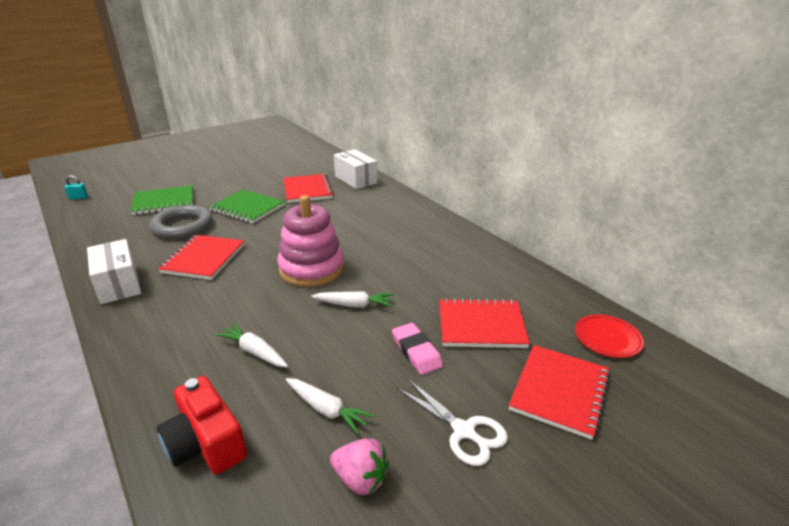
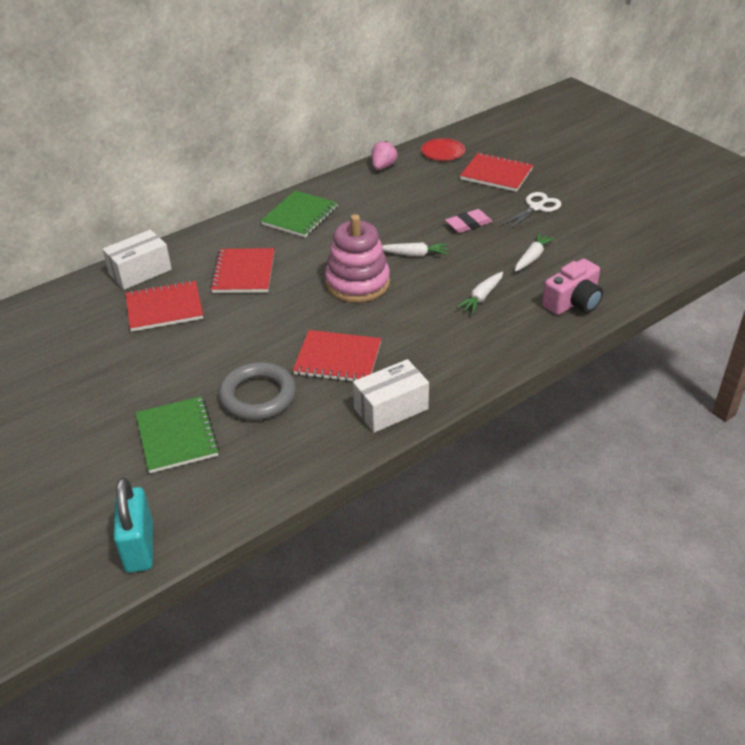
camera: 90 degrees left, 10 degrees up
turquoise padlock [64,175,88,199] -> turquoise padlock [114,477,153,573], size x2.28
red camera [157,376,247,475] -> pink camera [542,259,603,315]
green notebook [209,190,285,223] -> green notebook moved to [261,191,338,237]
white carrot [311,291,394,307] -> white carrot turned 90 degrees clockwise [382,242,449,256]
pink strawberry [330,438,389,495] -> pink strawberry moved to [372,140,397,170]
red notebook [439,298,530,348] -> red notebook moved to [210,248,274,293]

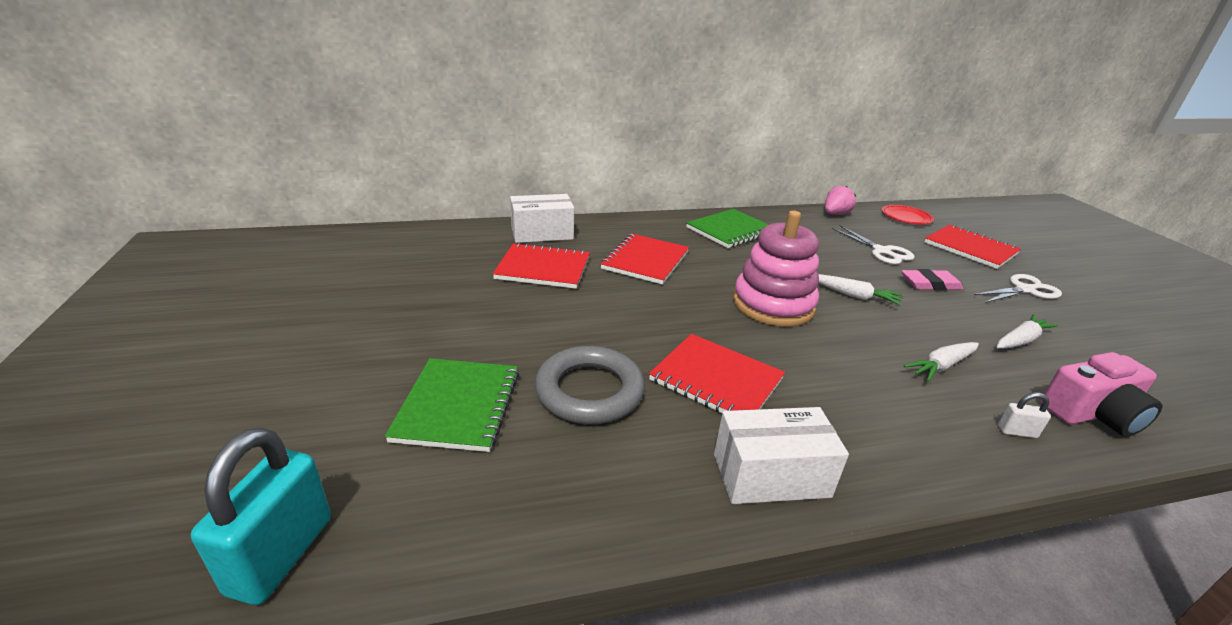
camera: 20 degrees right, 10 degrees down
none -> white scissors [832,225,915,264]
none -> white padlock [998,393,1051,438]

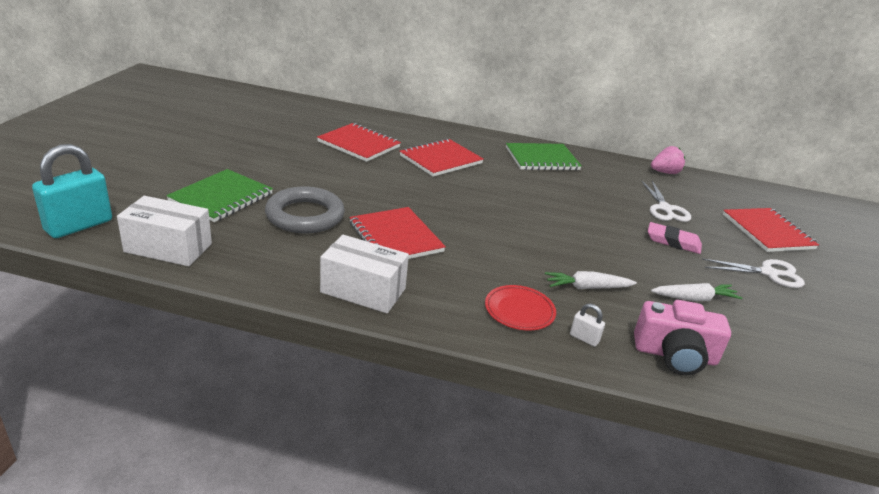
camera: 25 degrees right, 0 degrees up
white box [510,194,574,243] -> white box moved to [117,196,212,266]
pink stacking toy [733,211,819,327] -> none
white carrot [818,274,902,305] -> none
red plate [882,205,934,225] -> red plate moved to [485,285,556,330]

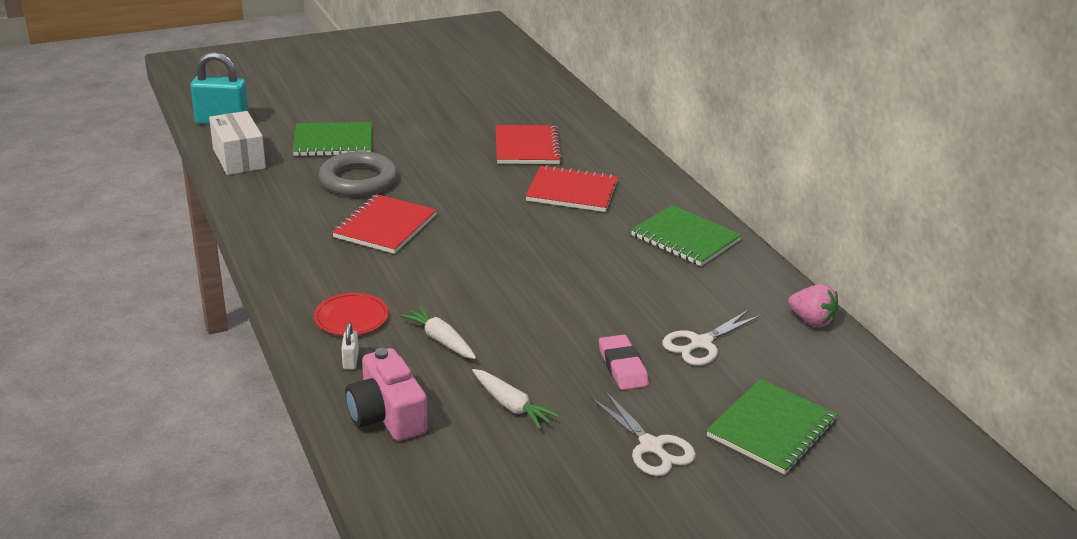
camera: 55 degrees right, 0 degrees up
white box [320,235,409,313] -> none
red notebook [723,208,819,252] -> green notebook [707,379,838,475]

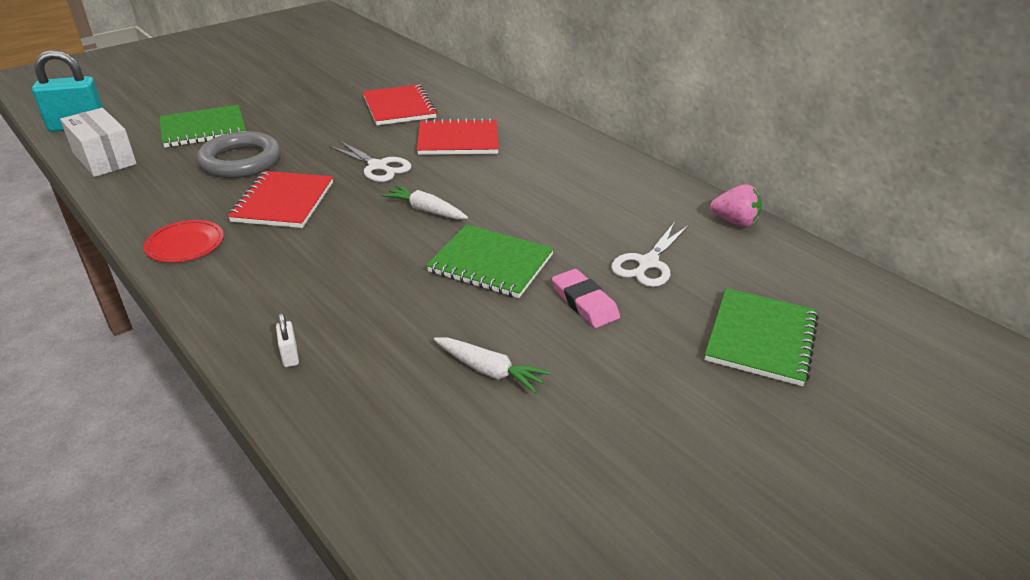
camera: 15 degrees left, 5 degrees up
red plate [314,293,389,336] -> red plate moved to [144,220,224,263]
pink camera [345,348,428,441] -> none
white carrot [400,306,476,359] -> white carrot moved to [382,185,468,219]
white scissors [591,391,696,476] -> white scissors moved to [329,140,411,182]
green notebook [631,205,742,266] -> green notebook moved to [426,224,554,298]

